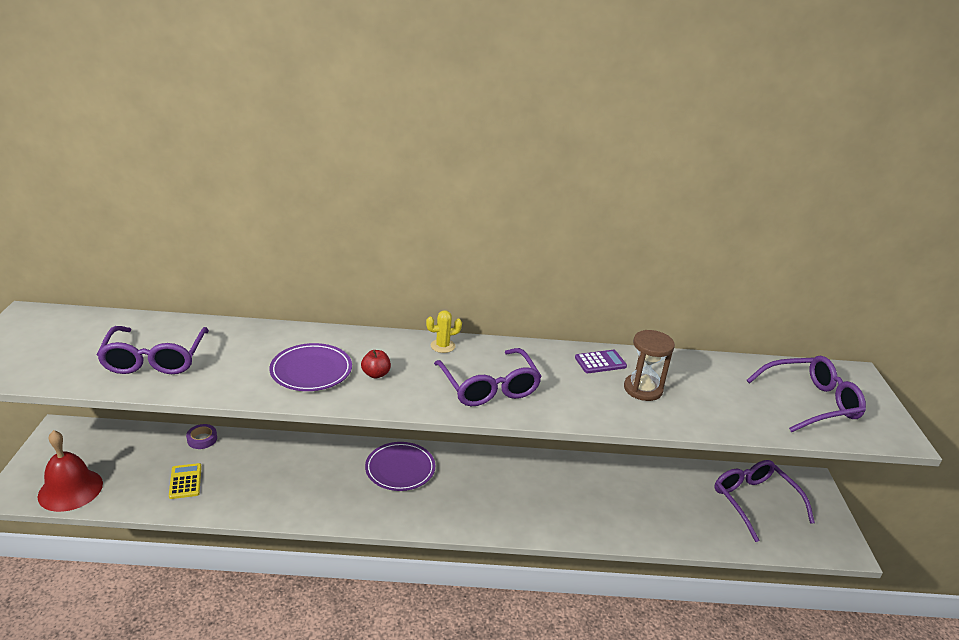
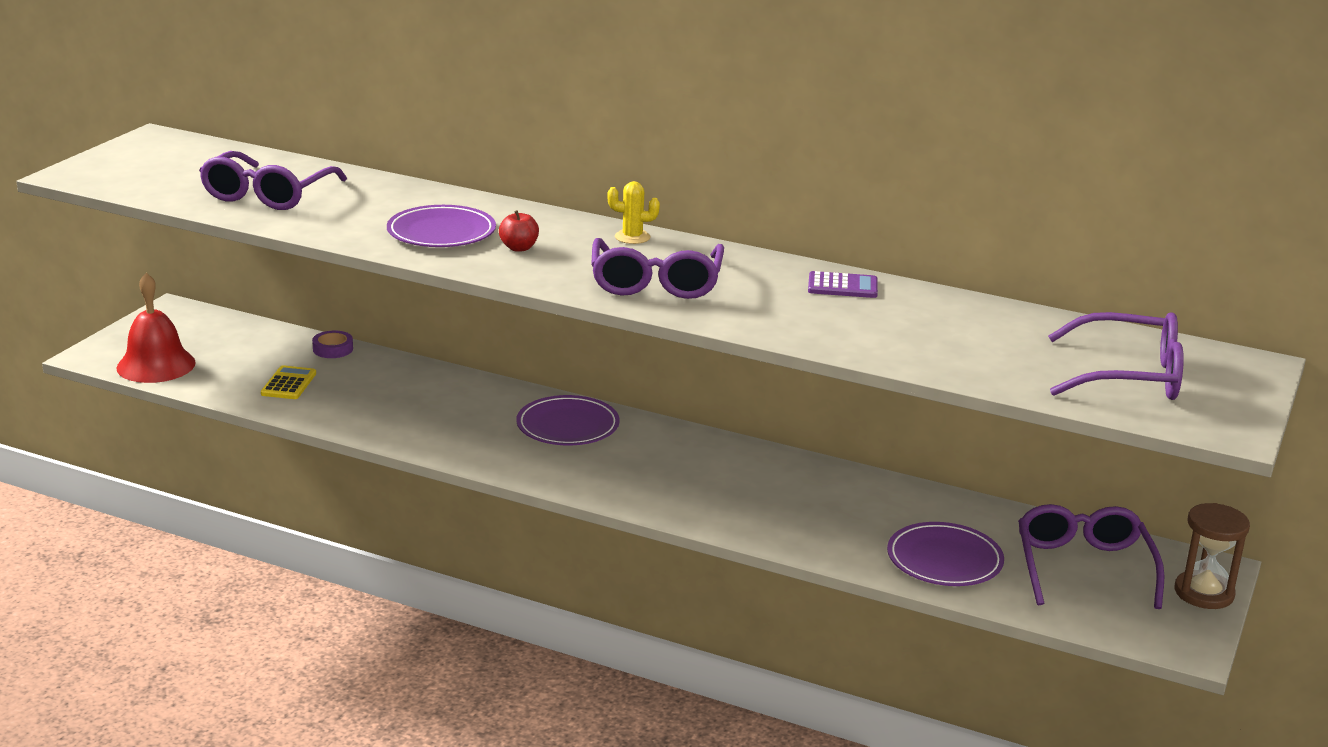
camera: 25 degrees right, 5 degrees down
brown hourglass [624,330,675,401] -> brown hourglass moved to [1175,503,1250,609]
none -> purple plate [887,522,1004,586]

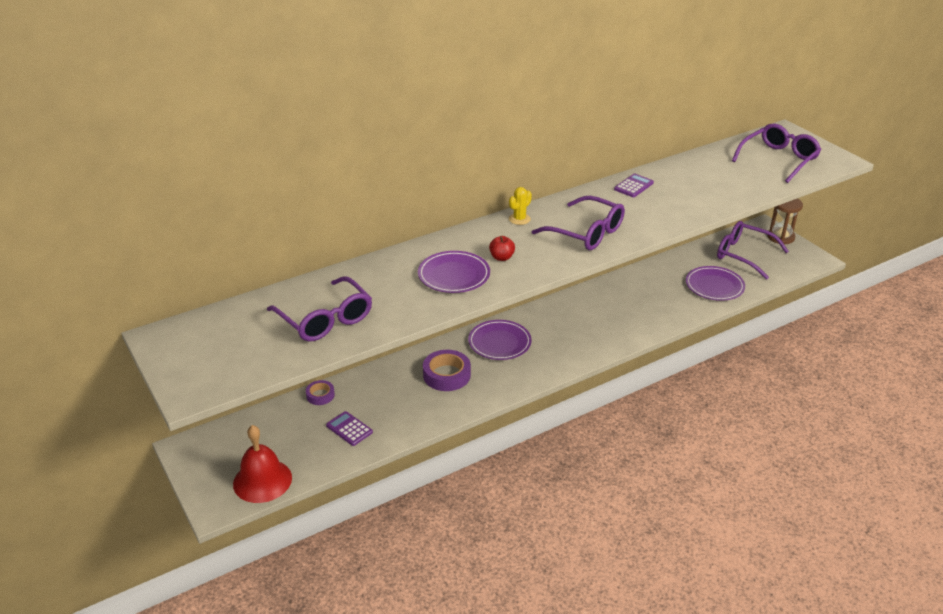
camera: 55 degrees left, 10 degrees up
yellow calculator [261,365,316,399] -> purple calculator [326,411,373,446]
none -> purple tape [423,350,471,391]

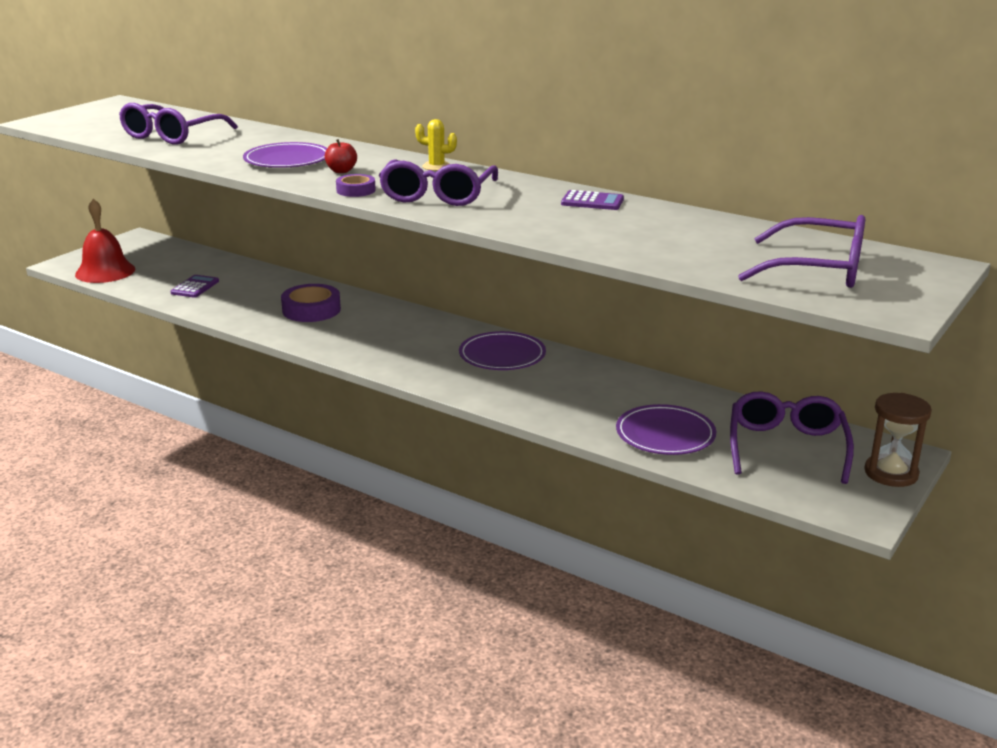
camera: 65 degrees right, 10 degrees down
purple tape [306,380,335,405] -> purple tape moved to [336,174,376,197]
purple plate [468,320,531,360] -> purple plate moved to [459,331,546,370]

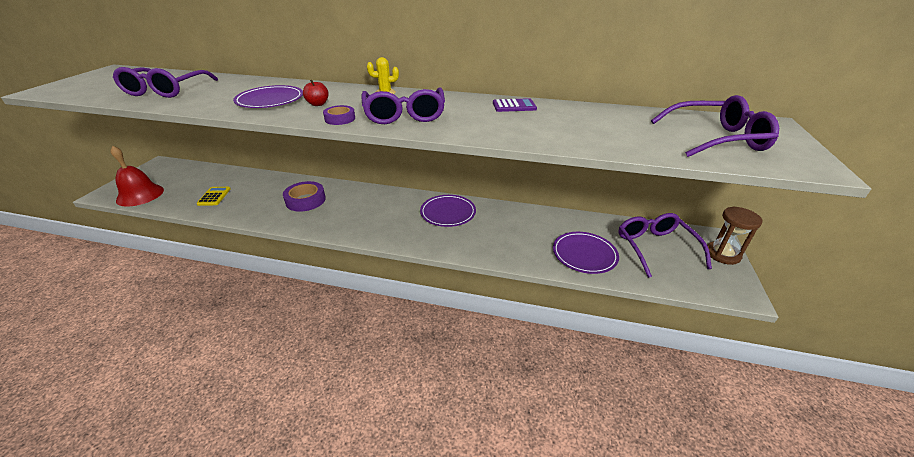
camera: 20 degrees left, 10 degrees up
purple calculator [170,275,219,298] -> yellow calculator [196,187,231,206]

